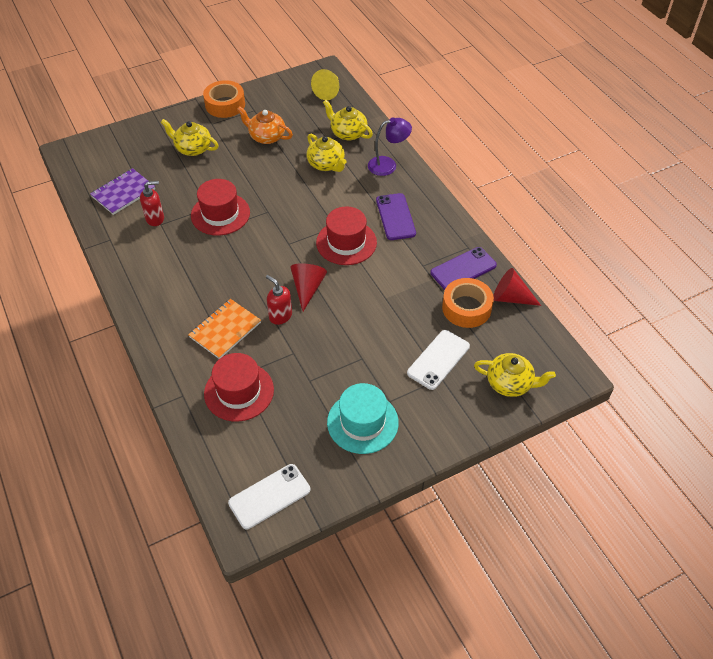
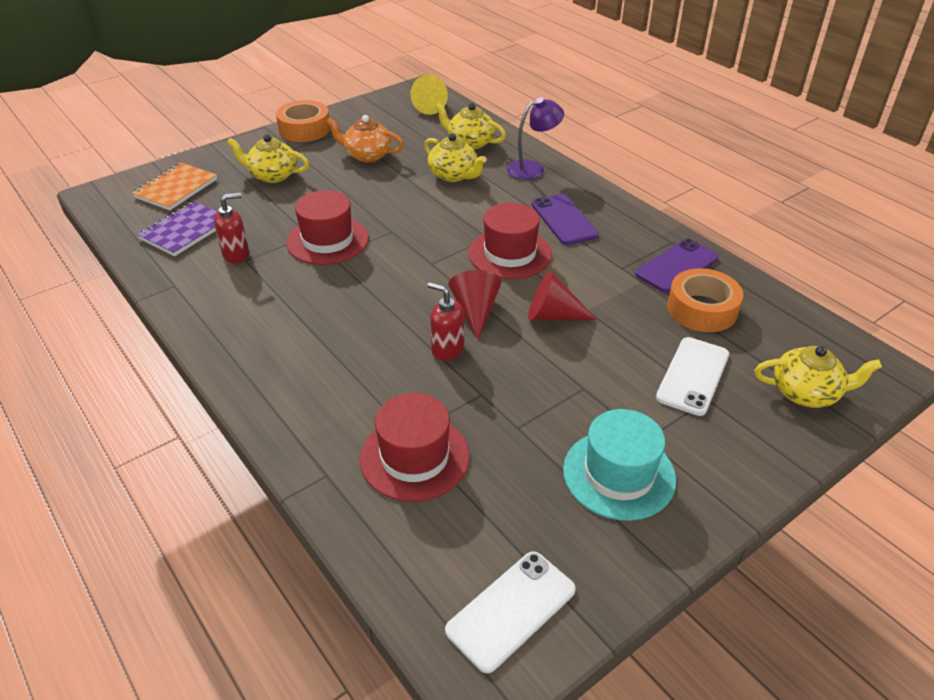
camera: 10 degrees left, 10 degrees down
orange notebook [188,299,261,359] -> orange notebook moved to [132,163,217,210]
red cone [493,268,541,306] -> red cone moved to [528,271,597,320]

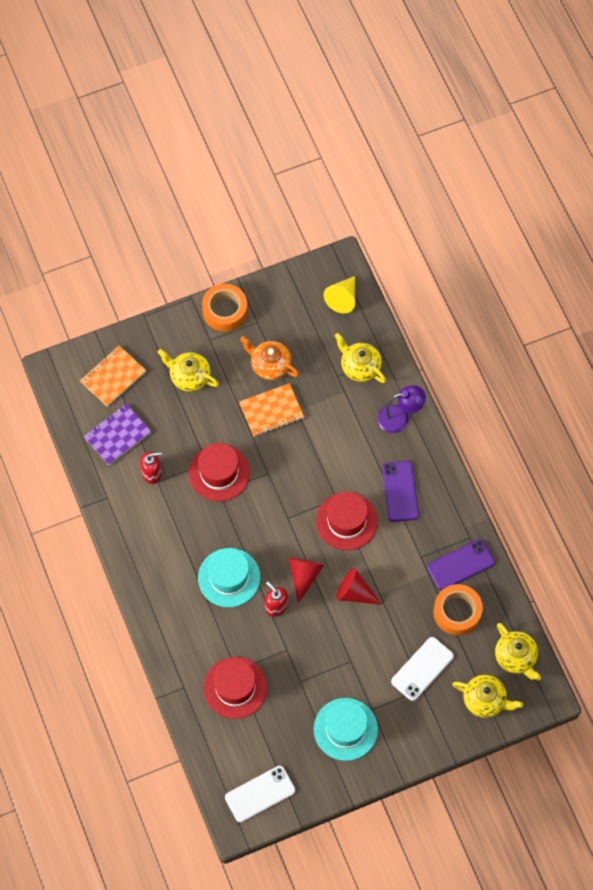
camera: 15 degrees right, 25 degrees up
yellow teapot [424,133,487,182] -> yellow teapot moved to [495,623,541,680]
none -> turquoise hat [198,548,260,607]
none -> orange notebook [239,383,304,436]

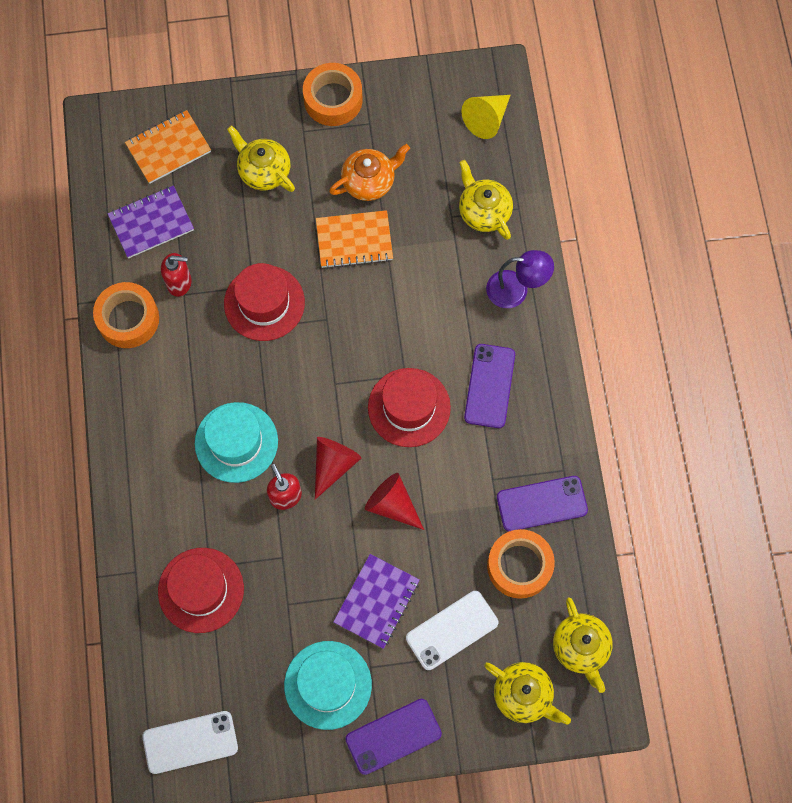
camera: 15 degrees right, 5 degrees up
orange teapot [240,336,299,380] -> orange teapot turned 105 degrees clockwise [329,144,410,201]
none -> orange tape [93,282,159,348]
none -> purple notebook [333,554,420,649]
none -> purple phone [345,699,442,775]

